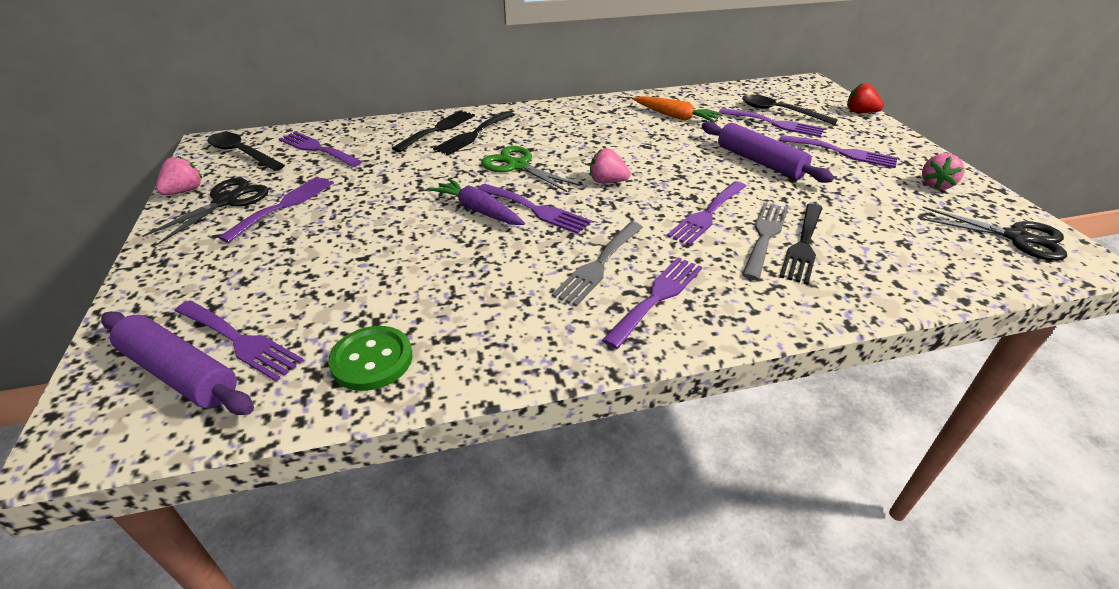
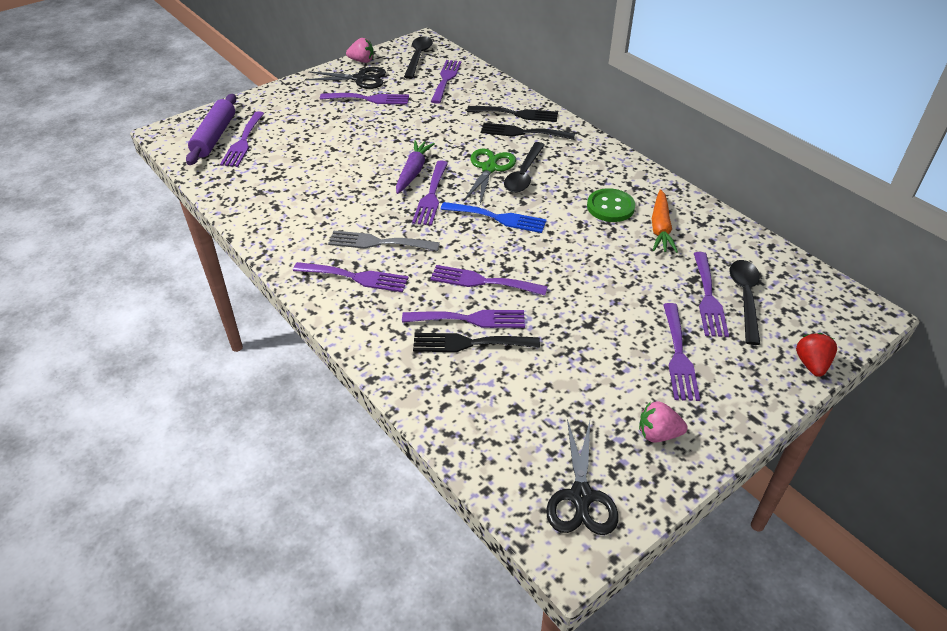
camera: 65 degrees right, 5 degrees up
green button [328,326,412,391] -> green button moved to [587,188,635,222]
pink strawberry [590,148,631,183] -> blue fork [441,202,547,233]
purple rolling pin [702,122,834,183] -> none
grey fork [742,203,788,280] -> purple fork [402,310,525,328]
none -> black spoon [504,142,545,193]

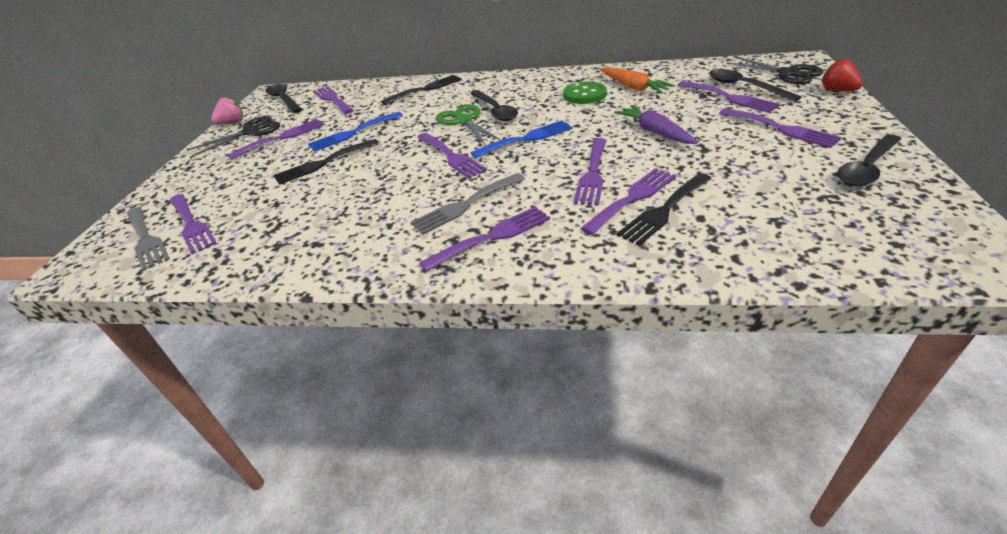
camera: 40 degrees left, 5 degrees down
purple rolling pin [186,94,236,165] -> grey fork [127,207,170,271]
purple carrot [396,140,435,194] -> purple carrot moved to [614,105,698,144]
purple fork [430,265,548,295] -> purple fork turned 45 degrees counterclockwise [574,138,607,206]
black fork [481,123,575,140] -> black fork moved to [273,139,379,185]
black scissors [546,419,618,535] -> black scissors moved to [727,57,823,84]
pink strawberry [639,401,688,442] -> black spoon [838,134,901,186]
none -> blue fork [308,112,403,151]

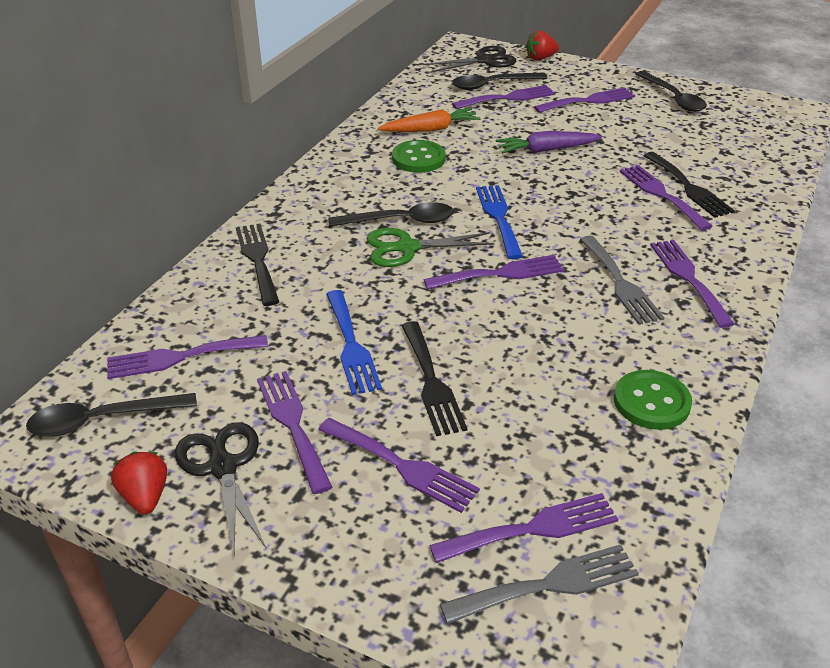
camera: 75 degrees left, 0 degrees up
pink strawberry [211,97,243,125] -> red strawberry [111,452,167,514]
purple fork [574,138,607,206] -> purple fork moved to [318,418,480,513]
none -> green button [614,370,692,430]

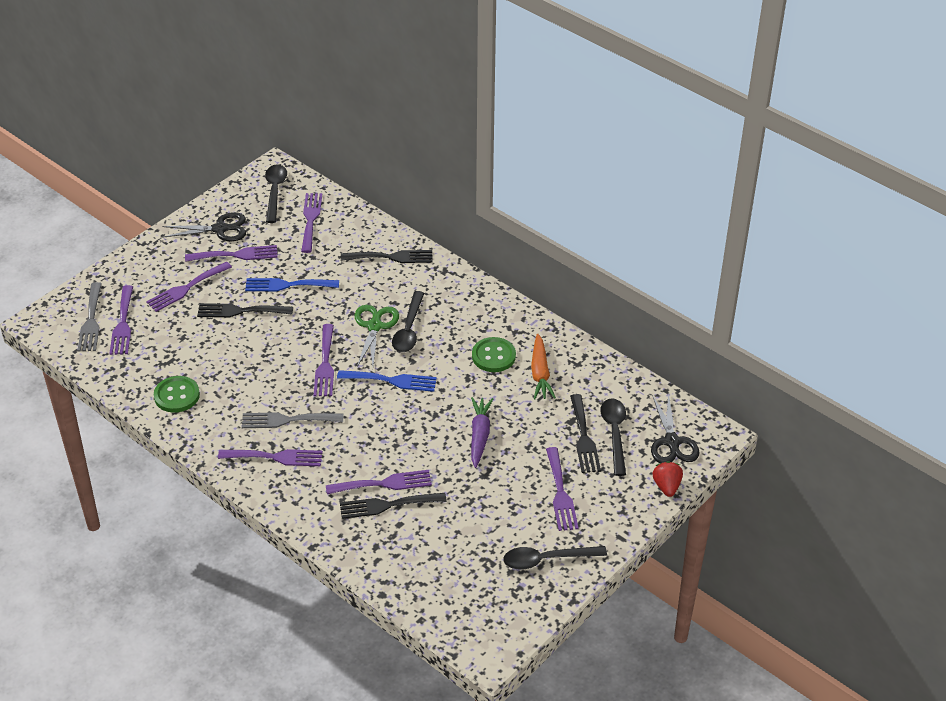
camera: 105 degrees right, 5 degrees up
red strawberry [111,452,167,514] -> none
purple fork [452,85,555,109] -> black fork [570,394,601,473]

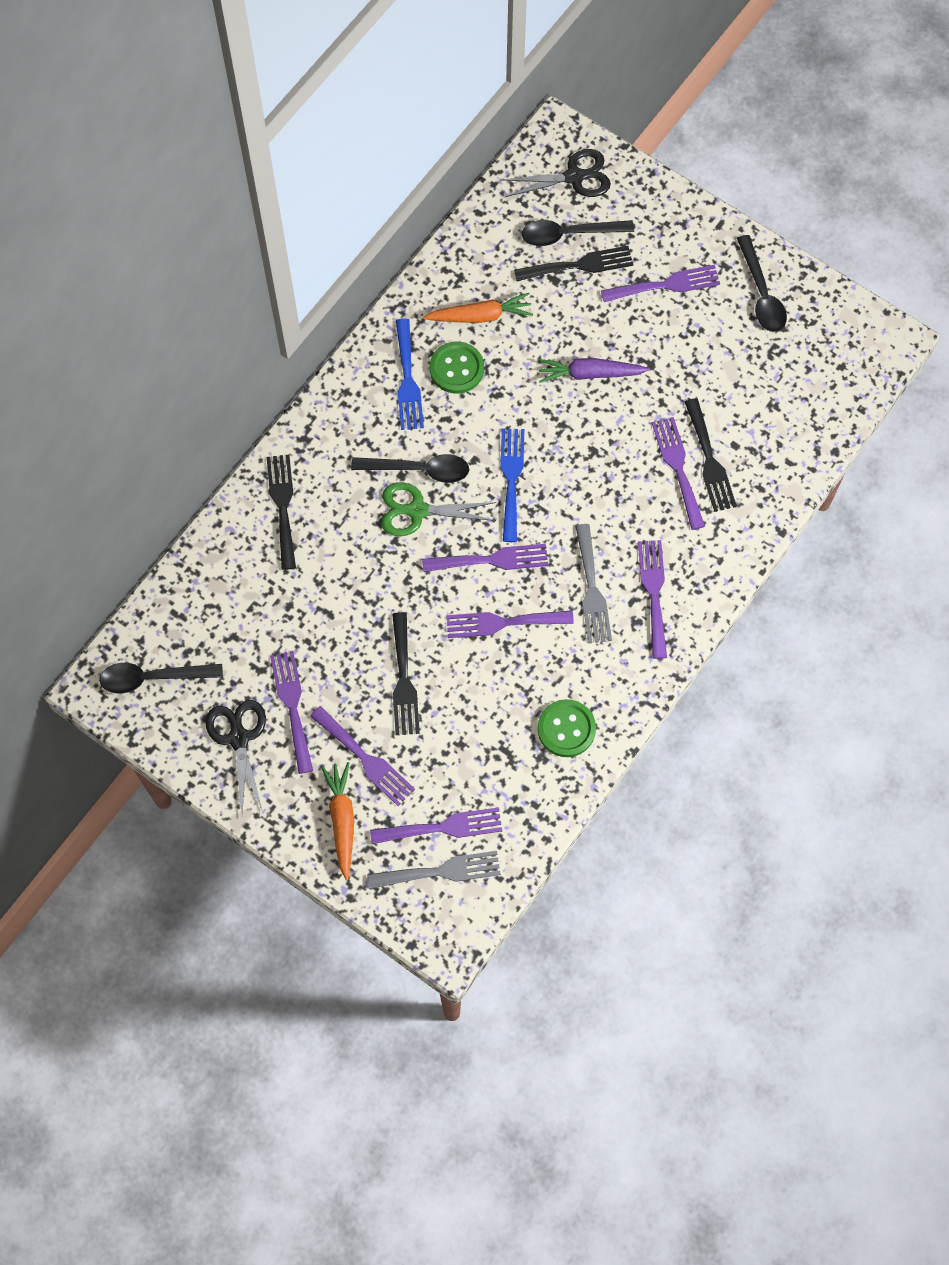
camera: 95 degrees left, 25 degrees up
blue fork [245,278,339,291] -> blue fork moved to [396,319,424,430]
purple fork [301,193,322,253] -> purple fork moved to [446,610,574,638]
red strawberry [653,461,683,497] -> none
none -> orange carrot [321,762,354,880]

